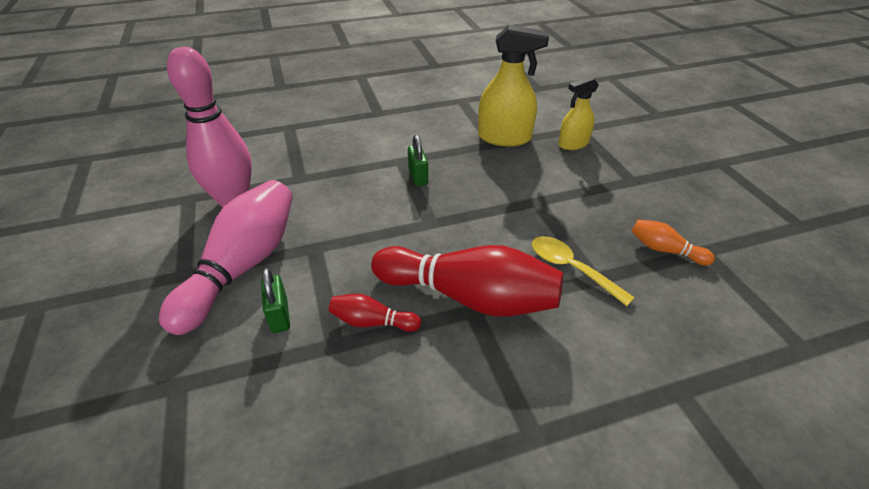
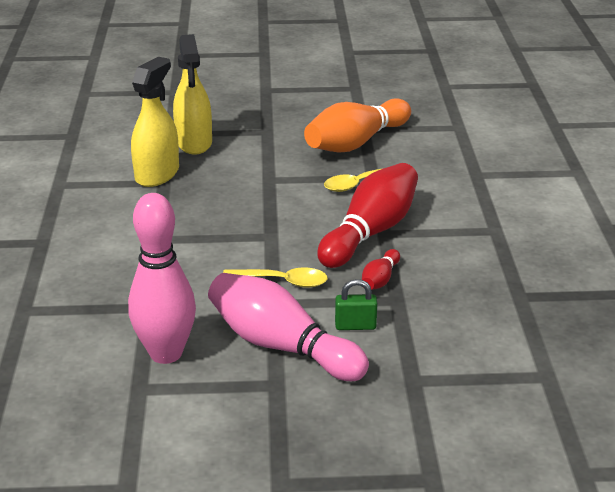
camera: 75 degrees left, 10 degrees down
green padlock [408,135,428,186] -> none
yellow spray bottle [558,76,599,150] -> yellow spray bottle [173,34,212,154], size x1.58
orange bowling pin [631,219,715,266] -> orange bowling pin [304,98,411,152], size x2.17
none -> yellow spoon [223,267,328,288]

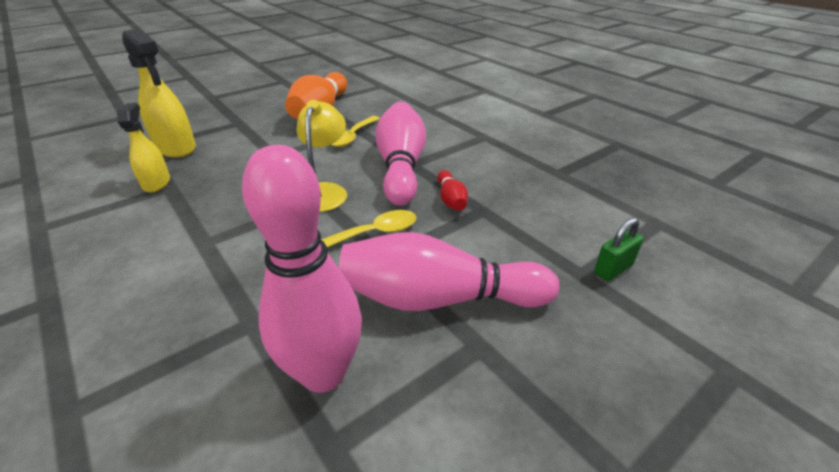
camera: 35 degrees left, 5 degrees up
yellow spray bottle [131,57,179,187] -> yellow spray bottle [117,103,170,193], size x0.63
red bowling pin [317,163,418,268] -> pink bowling pin [375,102,426,206]
green padlock [335,279,377,330] -> green padlock moved to [594,217,644,281]
none -> yellow lamp [296,100,347,212]

